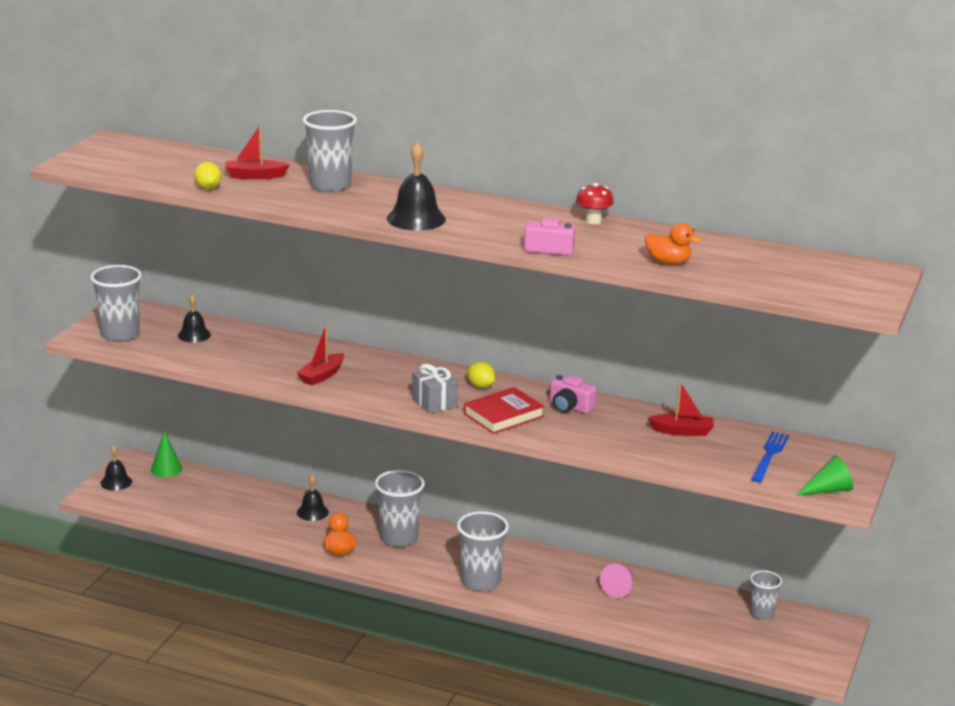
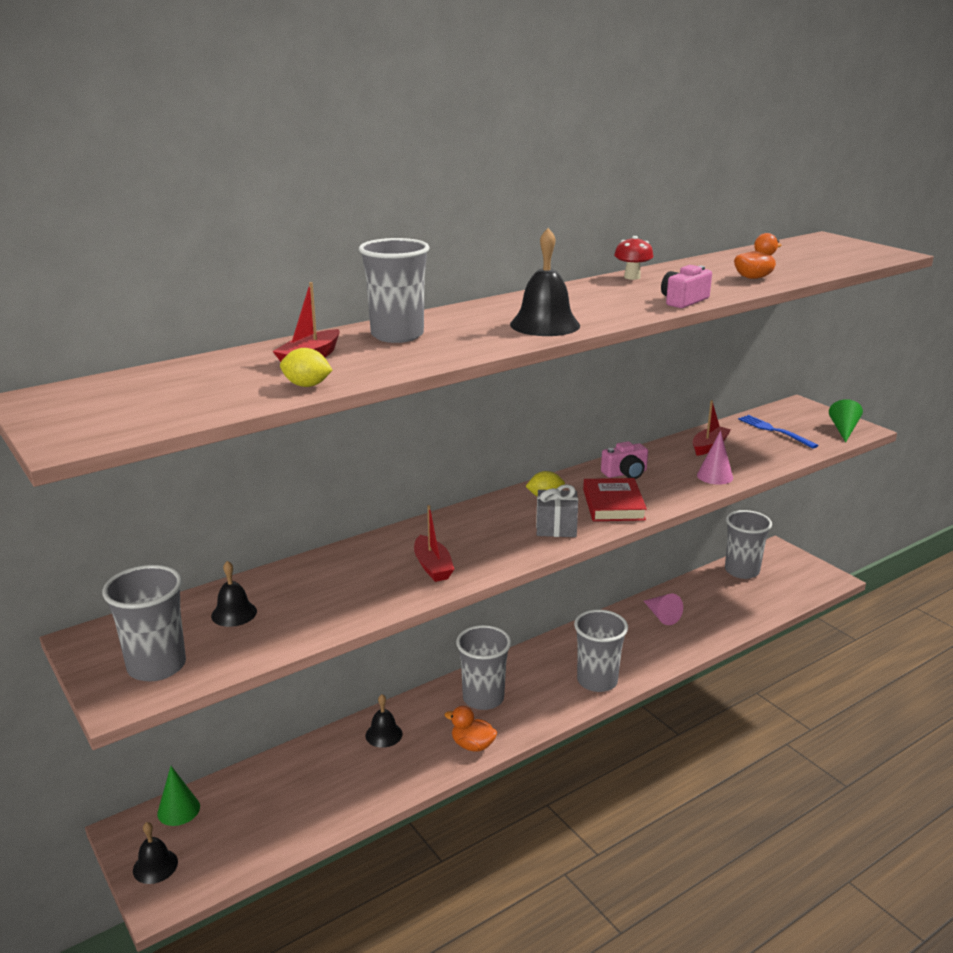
camera: 55 degrees left, 0 degrees up
grey cup [750,570,782,620] -> grey cup [725,510,772,579], size x1.66
none -> pink cone [697,430,733,485]

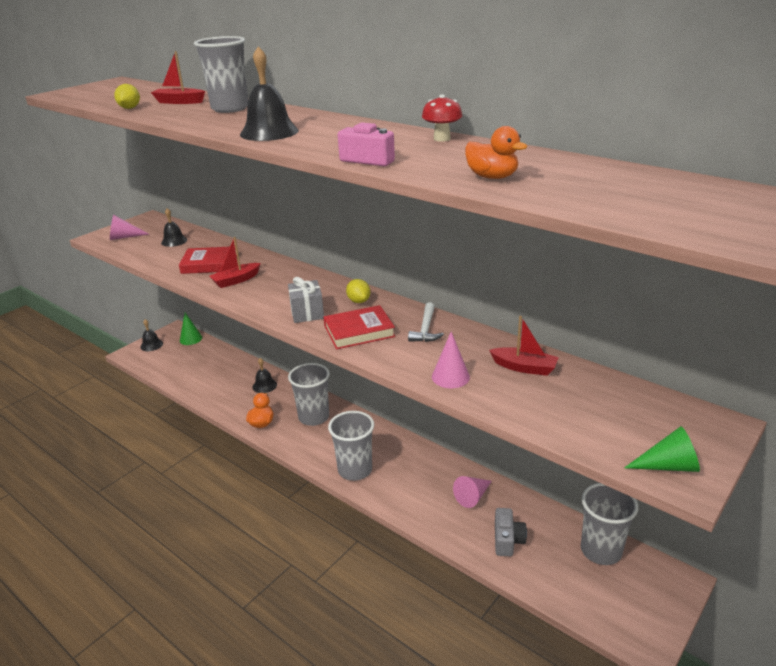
camera: 75 degrees right, 5 degrees up
grey cup [102,565,186,681] -> pink cone [110,215,149,240]
pink camera [601,441,648,479] -> white hammer [408,302,444,342]
blue fork [738,415,819,449] -> none
none -> red book [179,247,237,274]
none -> grey camera [495,508,527,556]

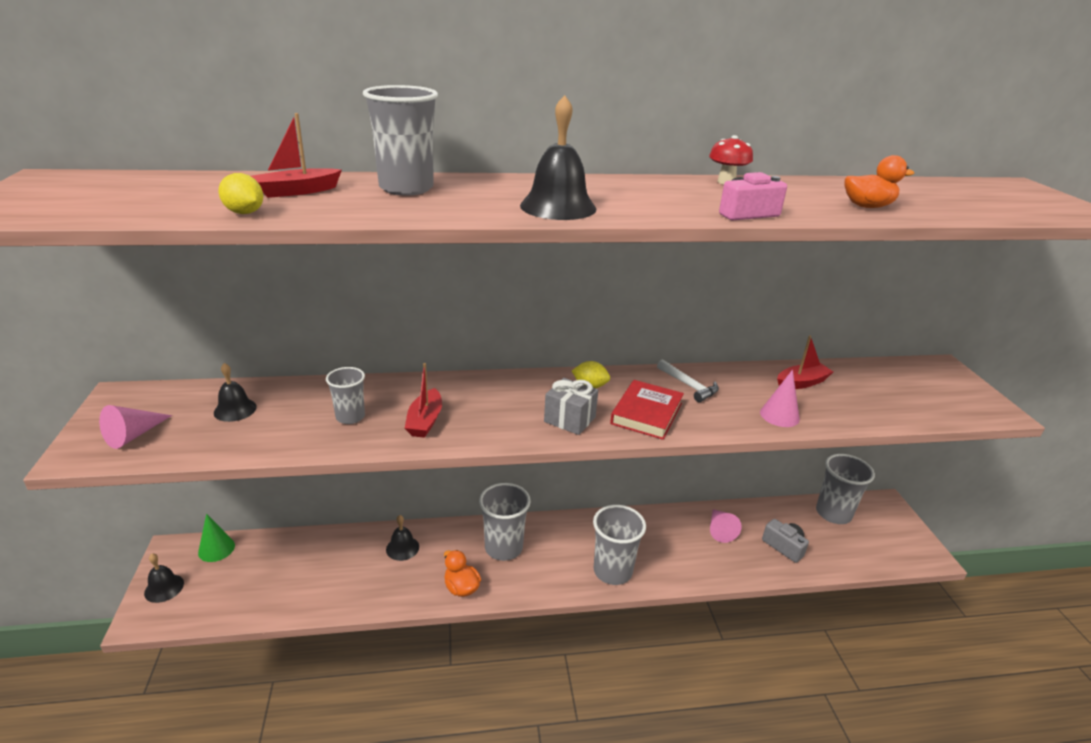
camera: 50 degrees left, 0 degrees up
red book [179,247,237,274] -> grey cup [326,367,365,424]
green cone [624,426,700,472] -> none

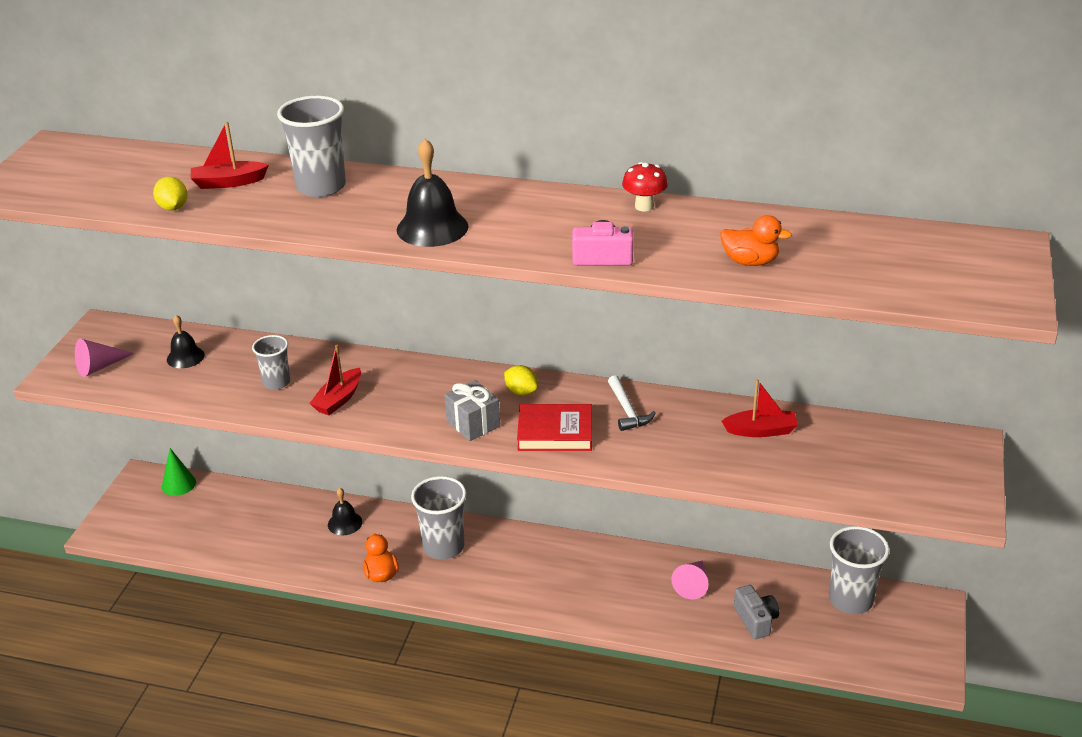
camera: 25 degrees right, 5 degrees up
black bell [144,554,184,603] -> none
grey cup [593,505,646,585] -> none
red book [610,380,684,440] -> red book turned 45 degrees clockwise [517,404,592,451]
pink cone [760,370,800,427] -> none

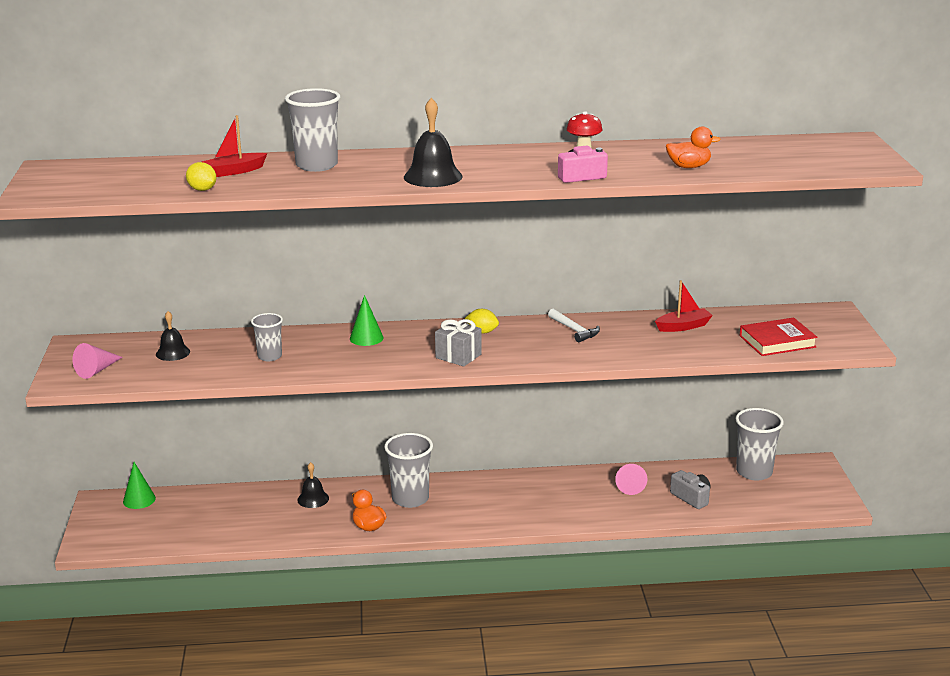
camera: 20 degrees left, 10 degrees down
red boat [309,345,361,415] -> none
red book [517,404,592,451] -> red book moved to [739,317,818,356]
none -> green cone [350,295,383,346]

